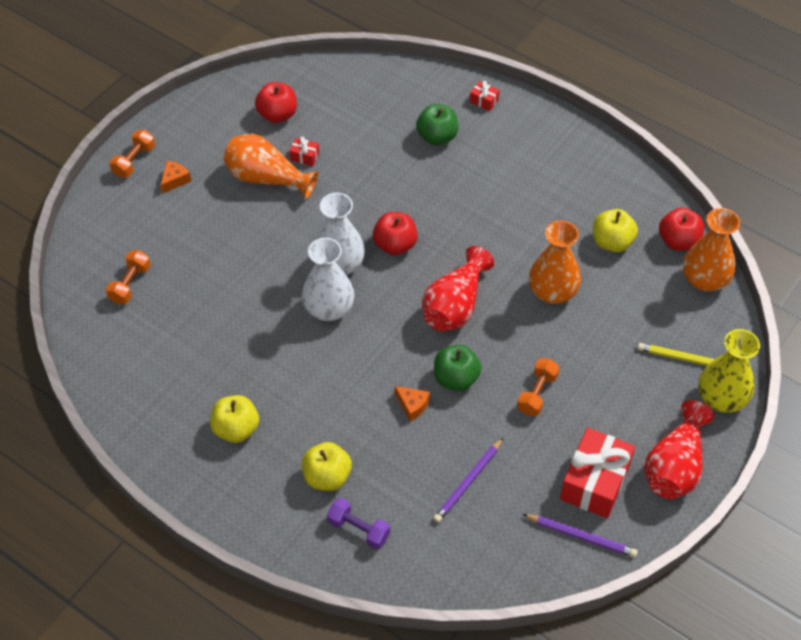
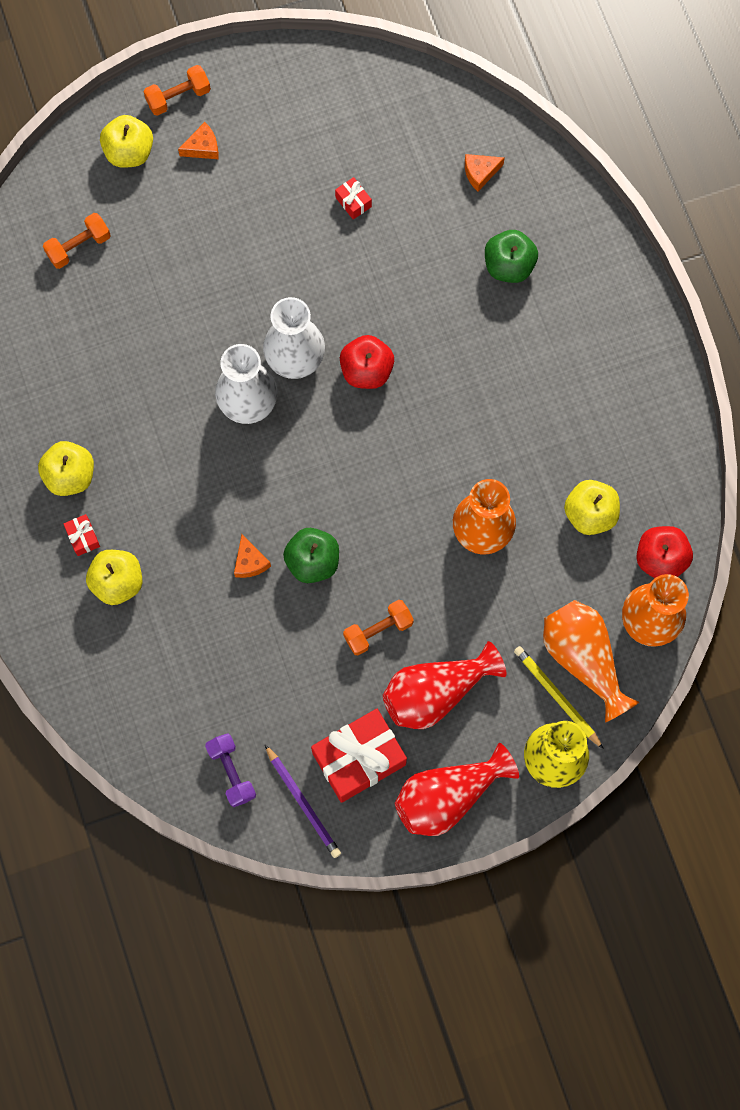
camera: 35 degrees right, 20 degrees up
orange vase [224,134,319,199] -> orange vase moved to [543,600,639,722]
red apple [255,82,297,123] -> none
purple dumbbell [327,498,390,549] -> purple dumbbell moved to [205,733,256,807]
red vase [422,246,494,331] -> red vase moved to [383,641,506,729]
purple pencil [433,438,503,523] -> none
red gift [470,81,499,111] -> red gift moved to [64,514,100,556]
none -> yellow apple [100,115,153,168]
none -> orange cheese [465,154,505,191]

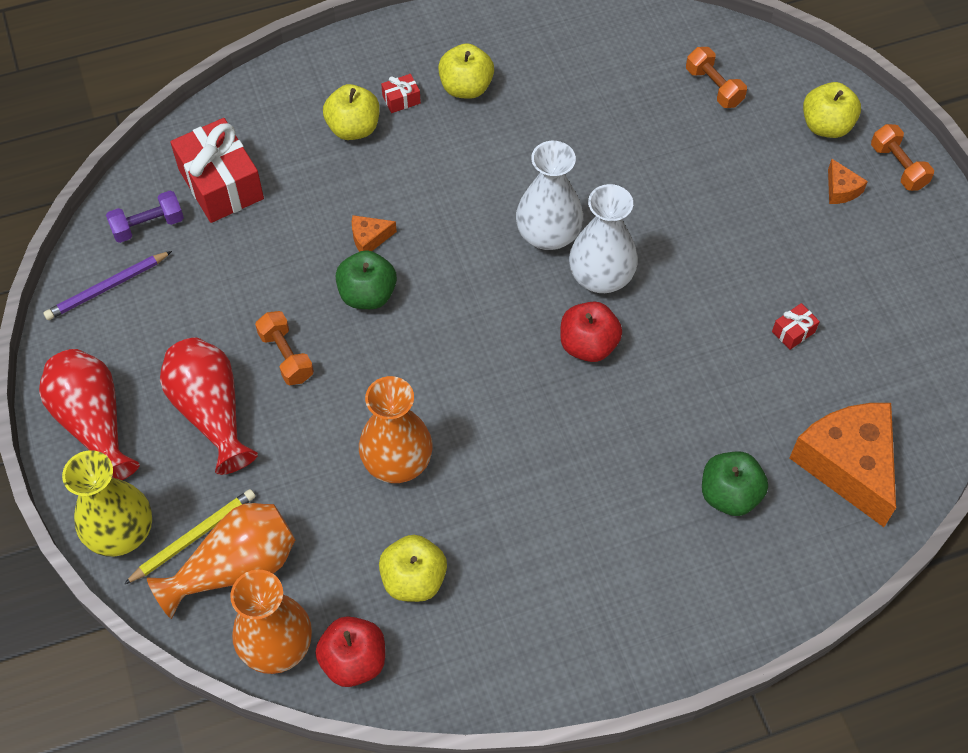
camera: 90 degrees right, 15 degrees down
red gift [311,709,407,803] -> red gift moved to [170,118,264,223]
orange cheese [465,154,505,191] -> orange cheese [790,403,896,527], size x2.37

